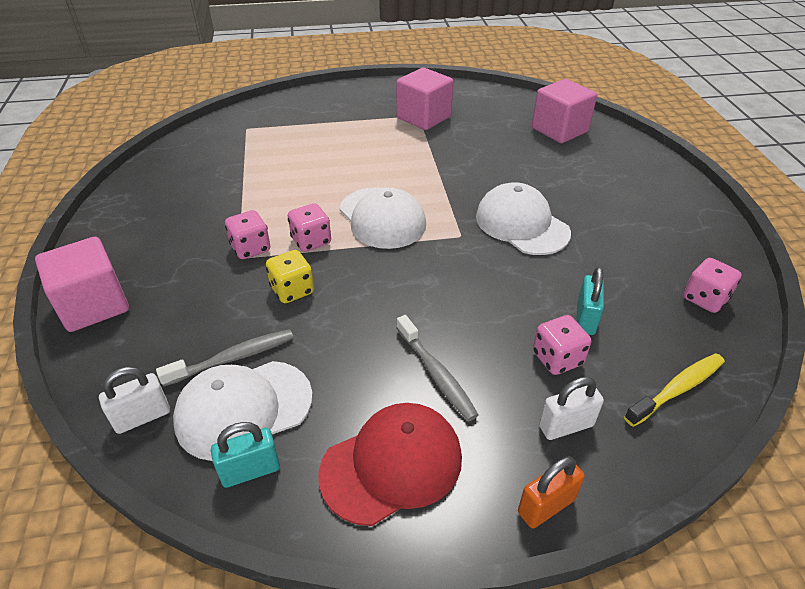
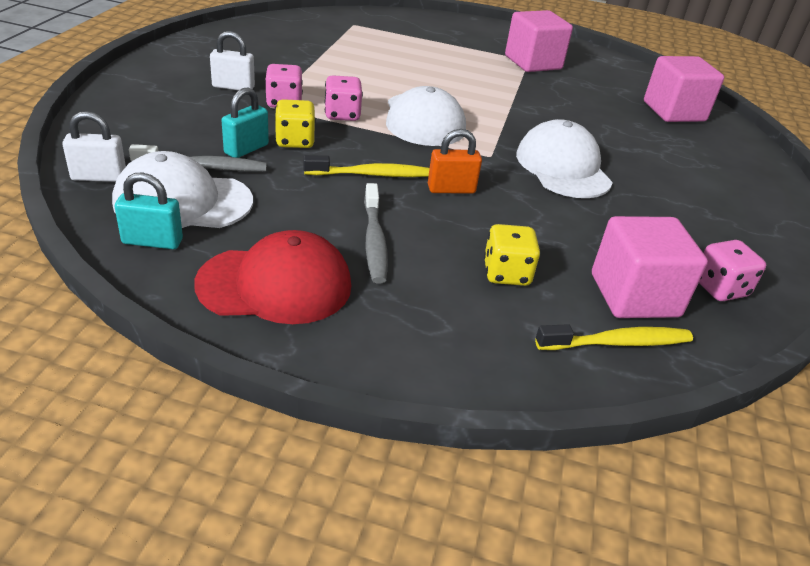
camera: 20 degrees right, 5 degrees down
pink cube [35,237,129,332] -> pink cube moved to [592,216,708,318]
orange padlock [518,456,585,529] -> orange padlock moved to [428,129,482,194]
pink dice [533,315,591,375] -> yellow dice [484,224,541,286]
white padlock [539,377,604,440] -> white padlock moved to [210,31,255,90]
turquoise padlock [576,267,604,335] -> turquoise padlock moved to [222,87,269,158]
none -> yellow toothbrush [303,155,430,177]

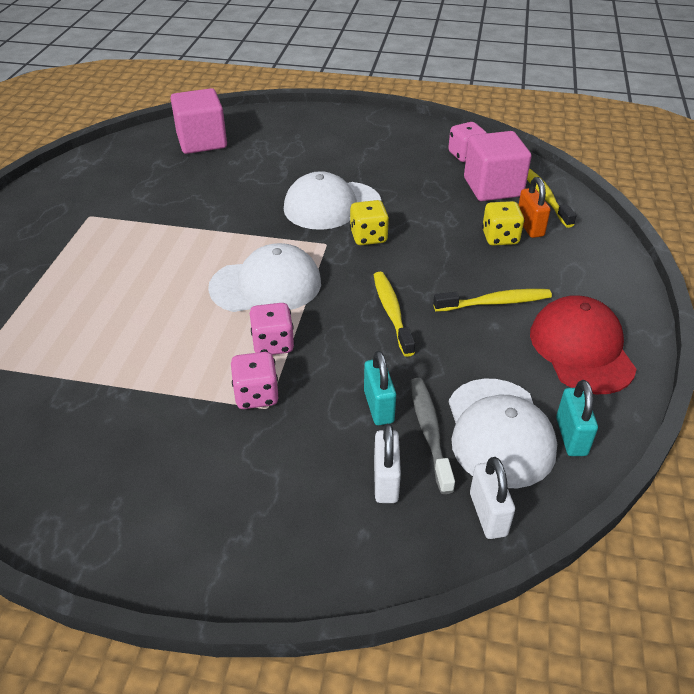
camera: 90 degrees left, 5 degrees up
white padlock [210,31,255,90] -> white padlock moved to [374,424,401,503]
turquoise padlock [222,87,269,158] -> turquoise padlock turned 45 degrees clockwise [364,351,396,425]
yellow dice [275,99,316,148] -> yellow dice moved to [350,200,389,245]
grey toothbrush [364,183,388,284] -> yellow toothbrush [433,289,552,312]
orange padlock [428,129,482,194] -> orange padlock moved to [518,177,550,238]
pink cube [505,10,573,72] -> none

